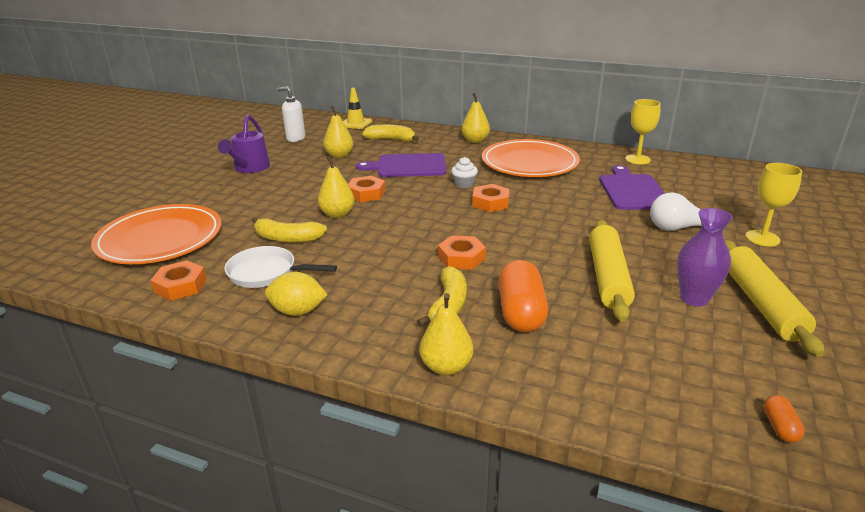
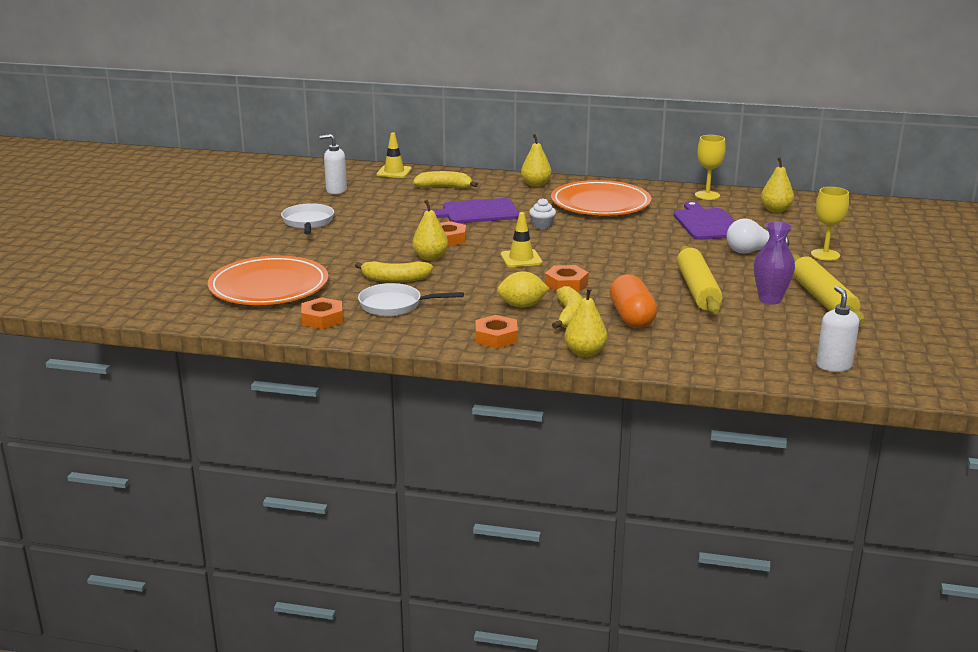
camera: 10 degrees left, 5 degrees down
purple watering can [218,115,270,173] -> white pan [281,203,334,234]
yellow lemon [265,272,328,316] -> yellow lemon moved to [497,271,550,308]
yellow pear [323,106,354,158] -> yellow pear moved to [761,157,794,213]
orange nut [472,184,509,212] -> orange nut moved to [475,315,518,349]
orange capsule [764,395,805,443] -> white soap dispenser [816,286,859,372]
none -> yellow traffic cone [501,212,542,267]

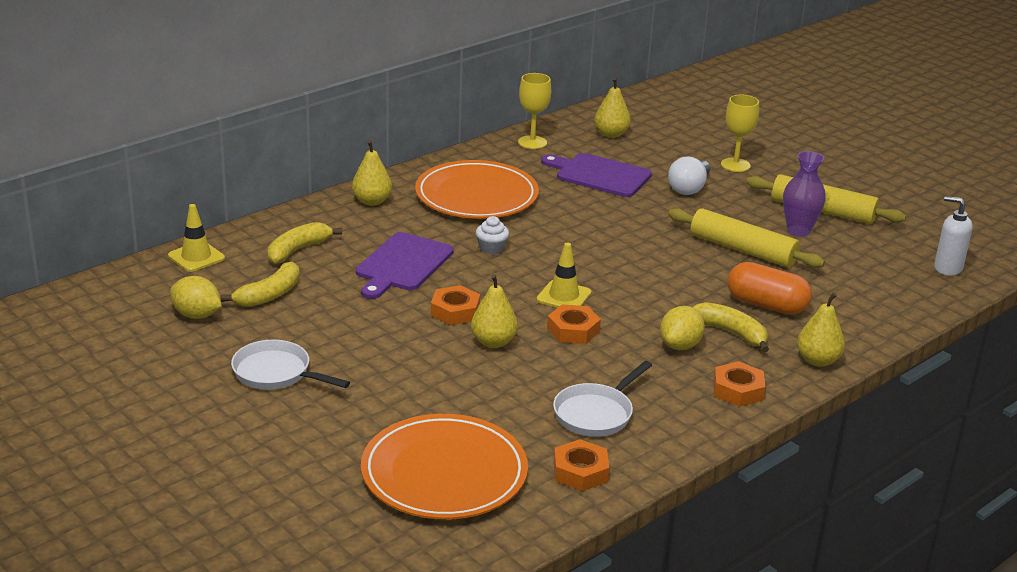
camera: 55 degrees left, 5 degrees up
white soap dispenser [319,134,347,194] -> yellow lemon [170,276,222,319]
yellow banana [355,261,433,282] -> yellow banana moved to [221,262,300,307]
orange nut [545,265,589,292] -> orange nut moved to [547,304,601,344]

